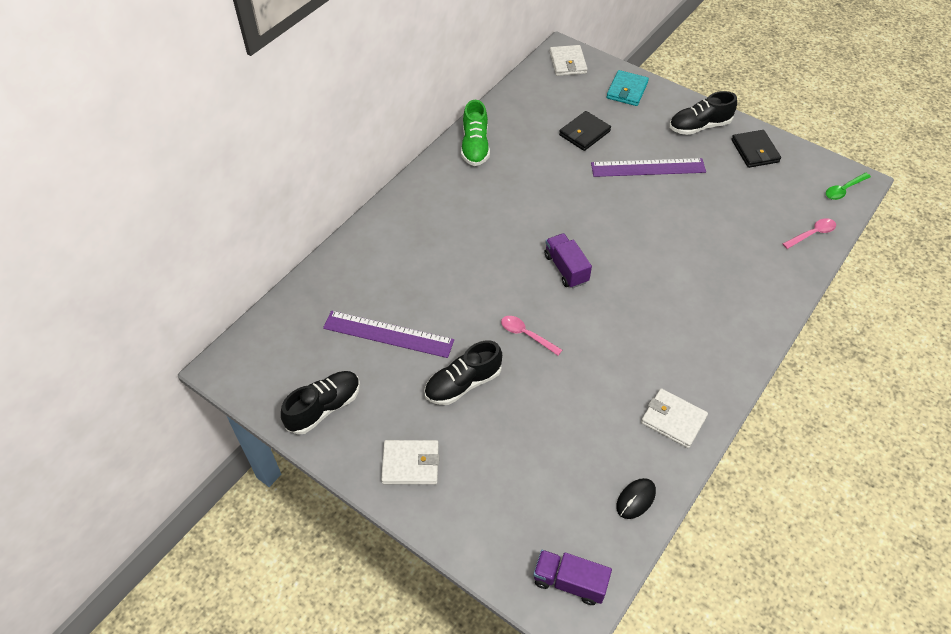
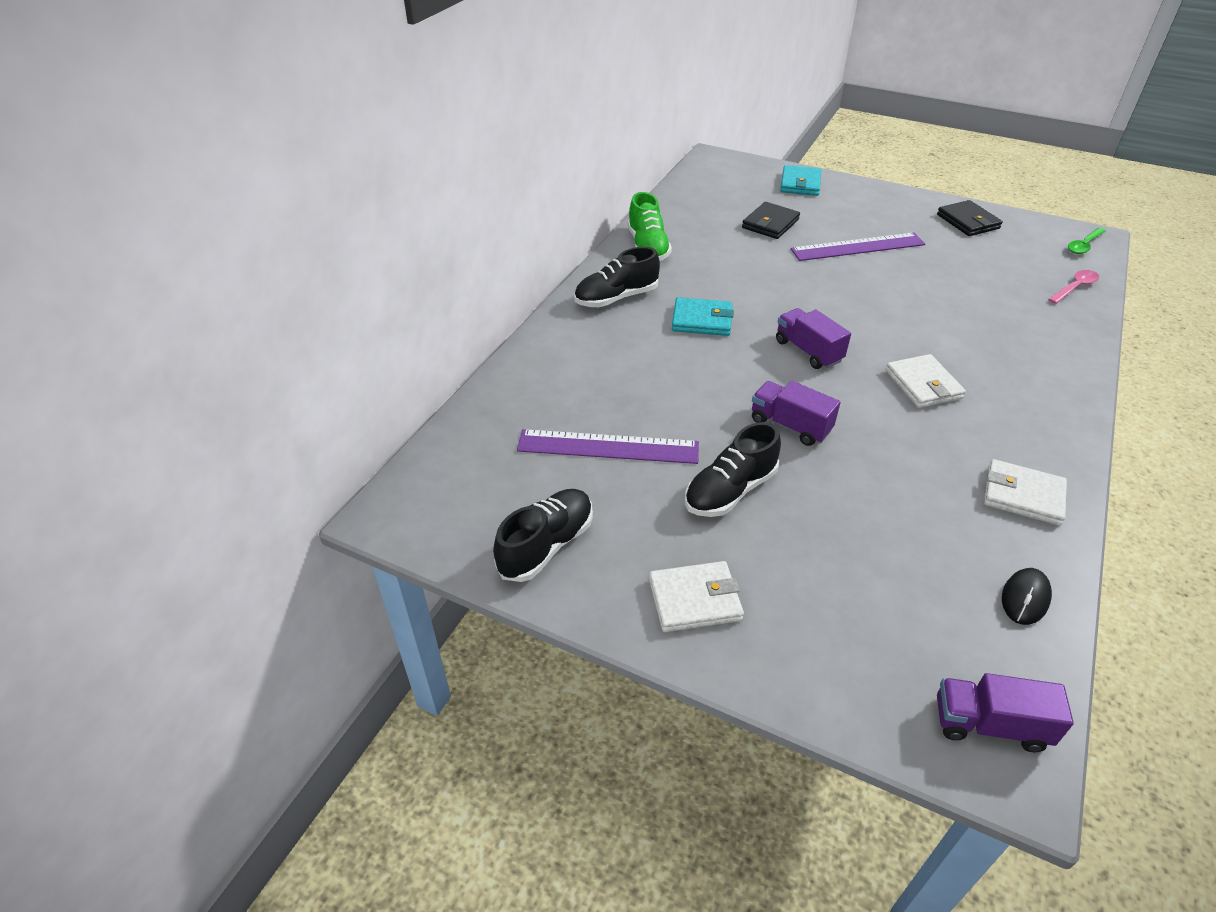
camera: 10 degrees left, 10 degrees down
pink spoon [501,316,562,356] -> purple truck [752,381,841,446]
white wallet [550,45,587,76] -> white wallet moved to [885,354,966,408]
black shoe [669,91,737,135] -> black shoe moved to [574,247,660,307]
none -> turquoise wallet [672,297,734,336]

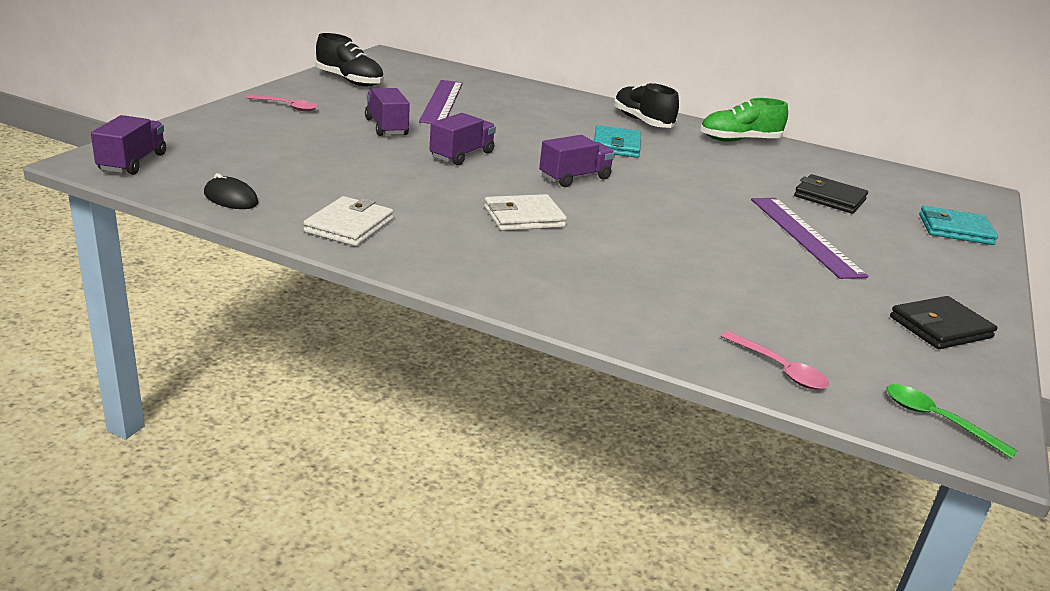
camera: 85 degrees right, 15 degrees down
white wallet [649,561,744,632] -> pink spoon [246,95,318,111]
black shoe [685,422,781,517] -> purple truck [365,88,410,136]

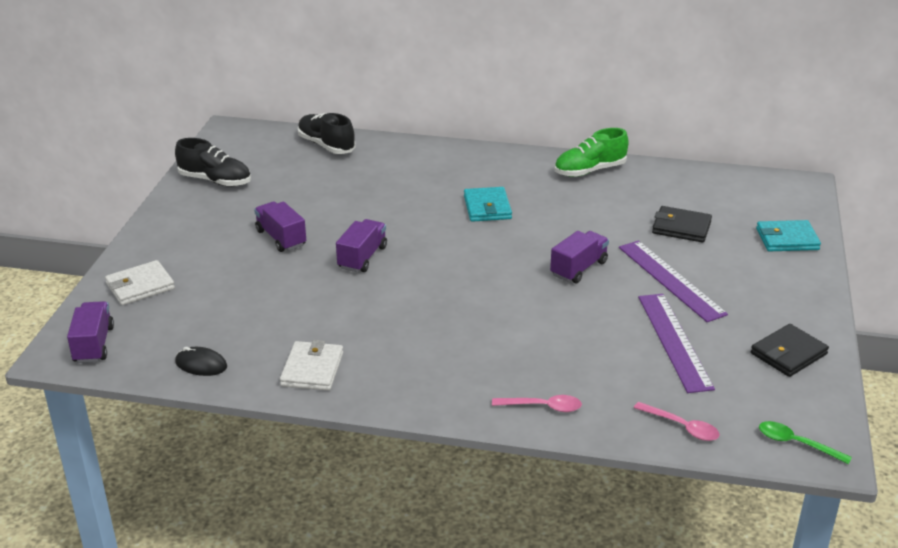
camera: 10 degrees left, 5 degrees up
pink spoon [246,95,318,111] -> pink spoon moved to [492,395,582,412]
purple ruler [419,80,463,124] -> purple ruler moved to [638,294,715,393]
white wallet [484,194,567,231] -> white wallet moved to [105,260,175,305]
purple truck [539,135,615,187] -> purple truck moved to [550,231,609,283]
black shoe [614,82,679,128] -> black shoe moved to [298,113,356,154]

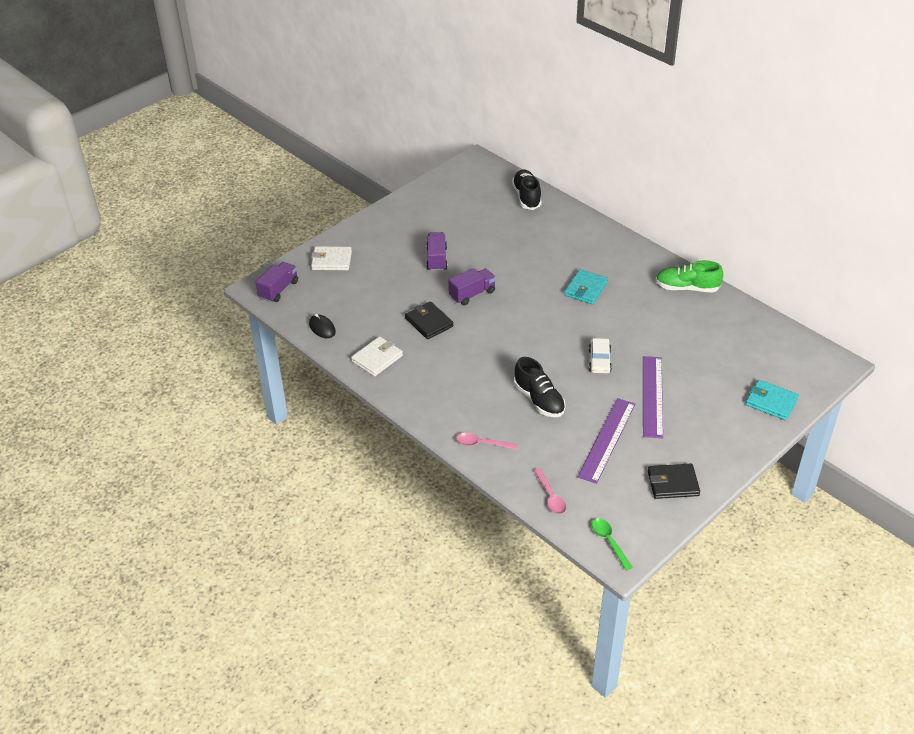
camera: 35 degrees right, 10 degrees up
black shoe [175,138,251,187] -> black shoe moved to [514,357,566,417]
pink spoon [492,395,582,412] -> pink spoon turned 150 degrees clockwise [456,433,517,450]
purple truck [550,231,609,283] -> white car [588,338,612,373]
black wallet [652,206,712,243] -> black wallet moved to [405,302,453,339]

